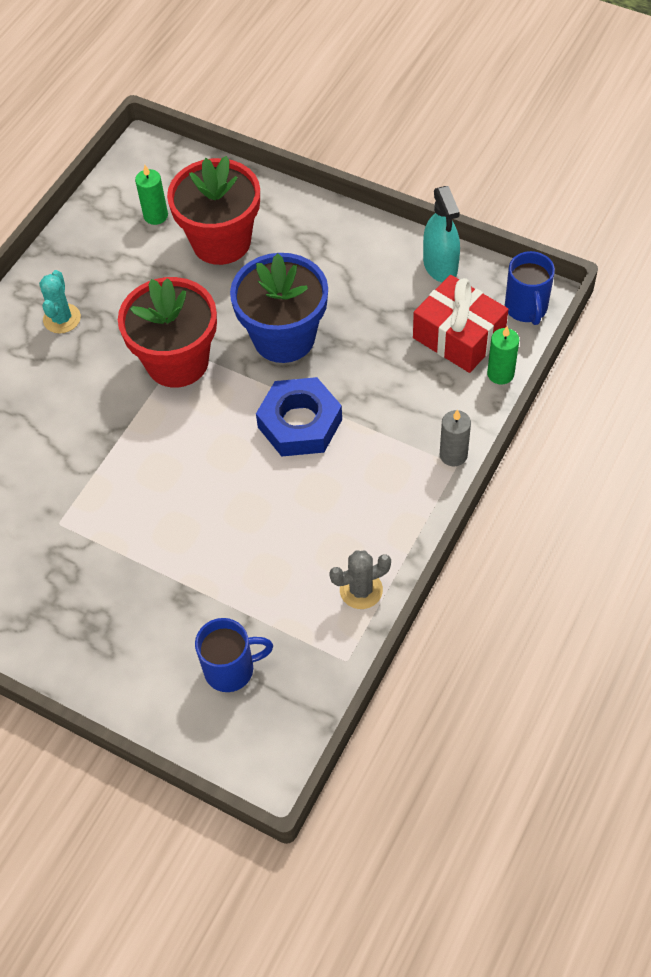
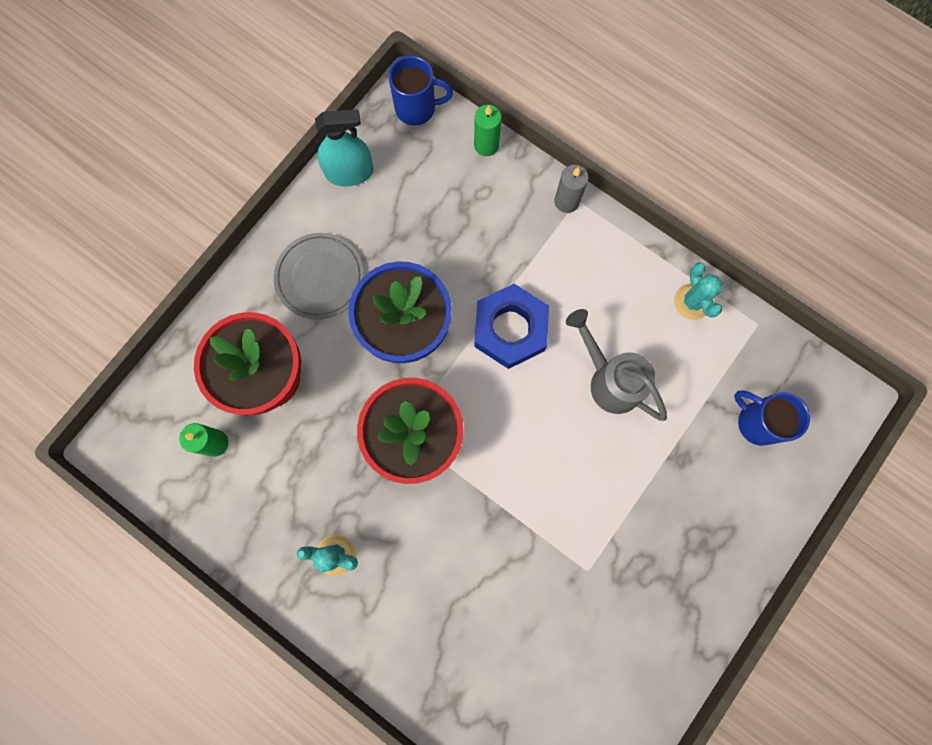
camera: 85 degrees left, 20 degrees up
blue mug [195,618,273,692] -> blue mug turned 45 degrees counterclockwise [734,390,810,446]
grey cactus [329,551,391,609] -> turquoise cactus [674,262,723,320]
red gift [413,275,509,373] -> none
none -> grey plate [274,233,364,319]
none -> grey watering can [566,309,667,421]

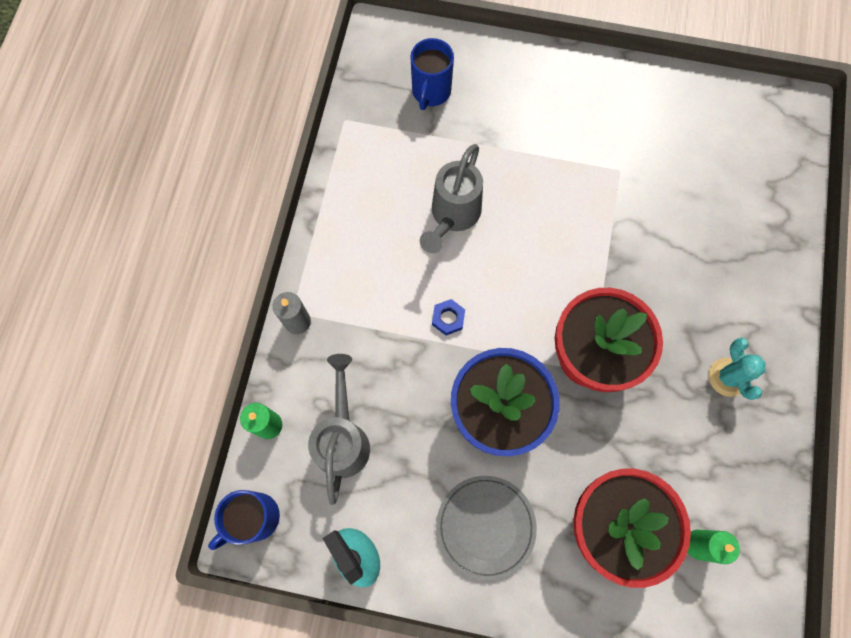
camera: 115 degrees left, 5 degrees down
blue mug [389,56,453,126] -> blue mug turned 105 degrees counterclockwise [208,490,280,550]
blue nut [474,284,549,369] -> blue nut [432,299,465,335], size x0.43
turquoise cactus [674,262,723,320] -> none
none -> grey watering can [308,354,370,505]

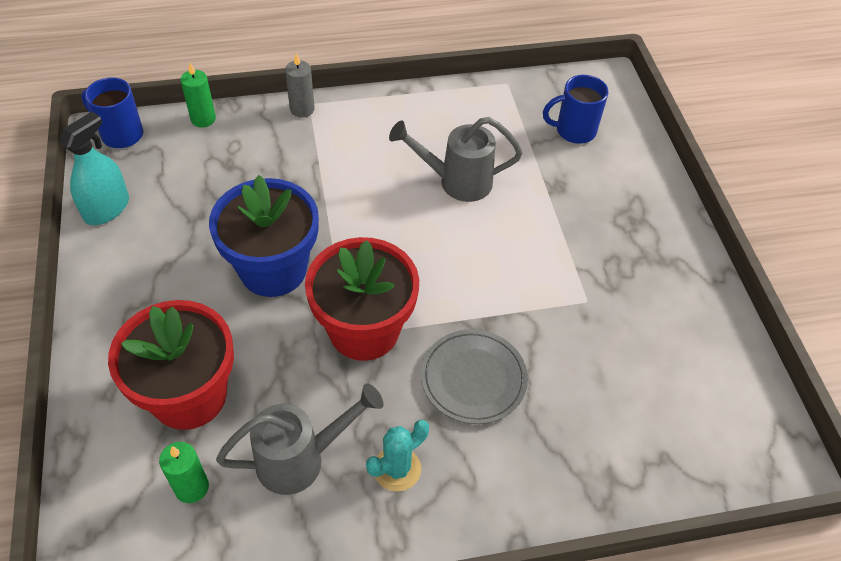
camera: 65 degrees right, 20 degrees down
grey watering can [308,354,370,505] -> grey watering can moved to [216,383,384,495]
blue nut [432,299,465,335] -> none
grey plate [436,476,537,581] -> grey plate moved to [421,329,528,424]

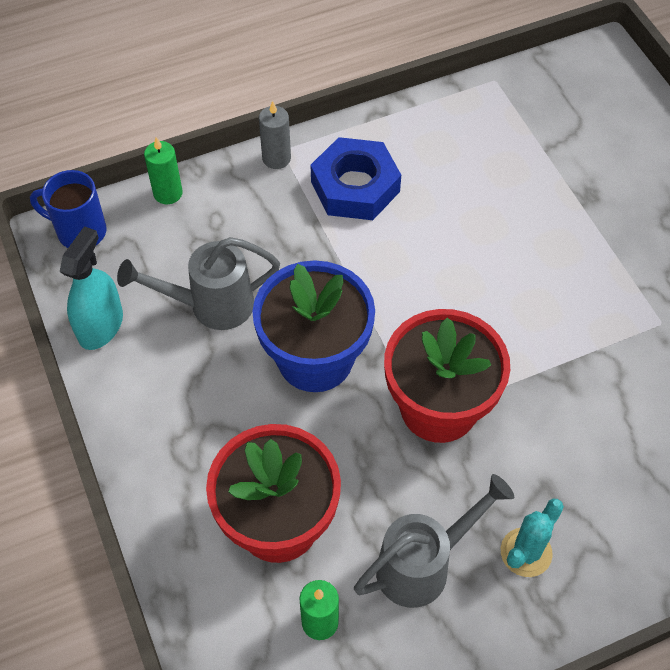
camera: 10 degrees left, 5 degrees up
grey watering can [389,117,523,202] -> grey watering can moved to [117,237,280,330]
grey plate [421,329,528,424] -> none
blue mug [543,75,609,144] -> none
none -> blue nut [311,137,401,220]

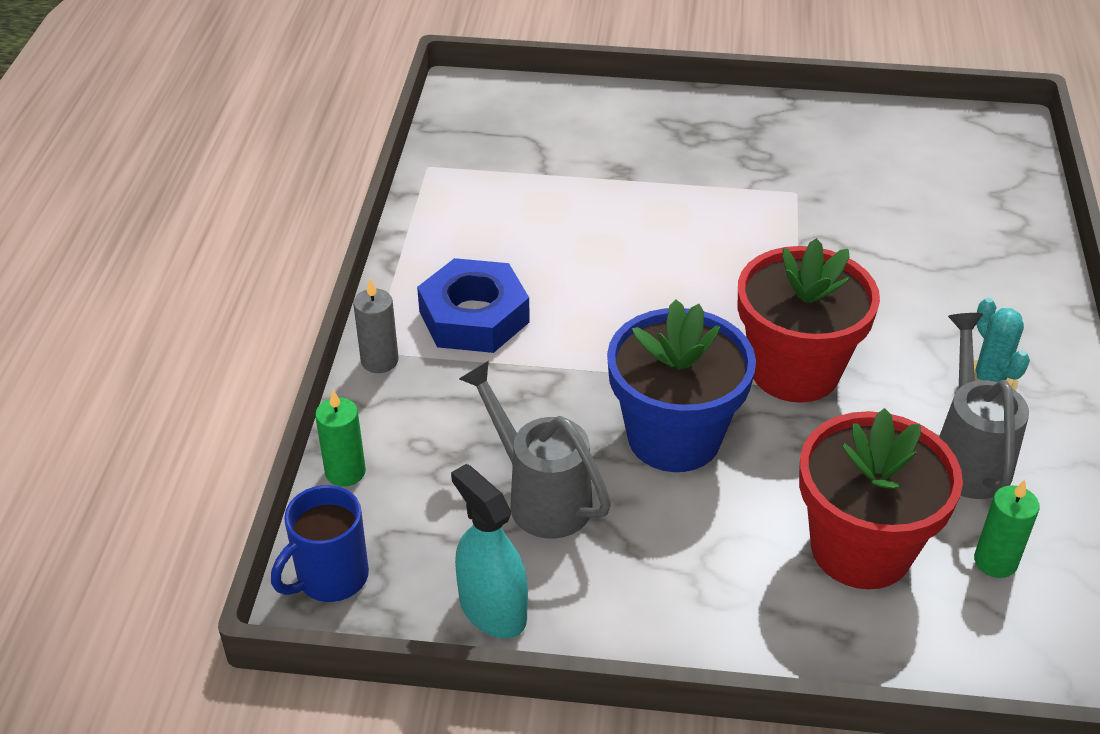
camera: 60 degrees left, 15 degrees down
grey watering can [117,237,280,330] -> grey watering can turned 120 degrees clockwise [459,361,611,539]

